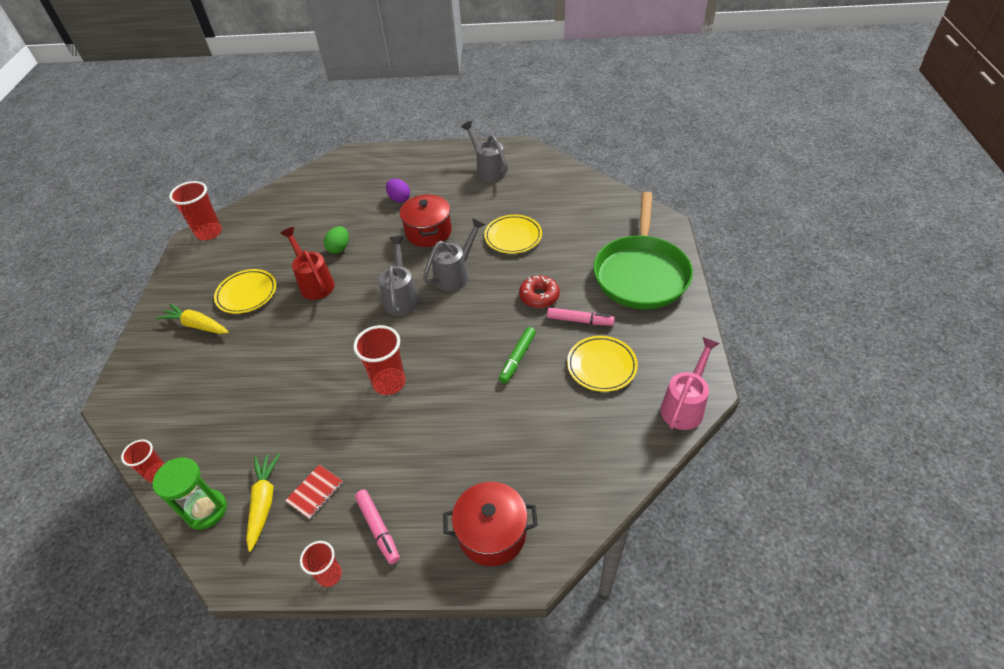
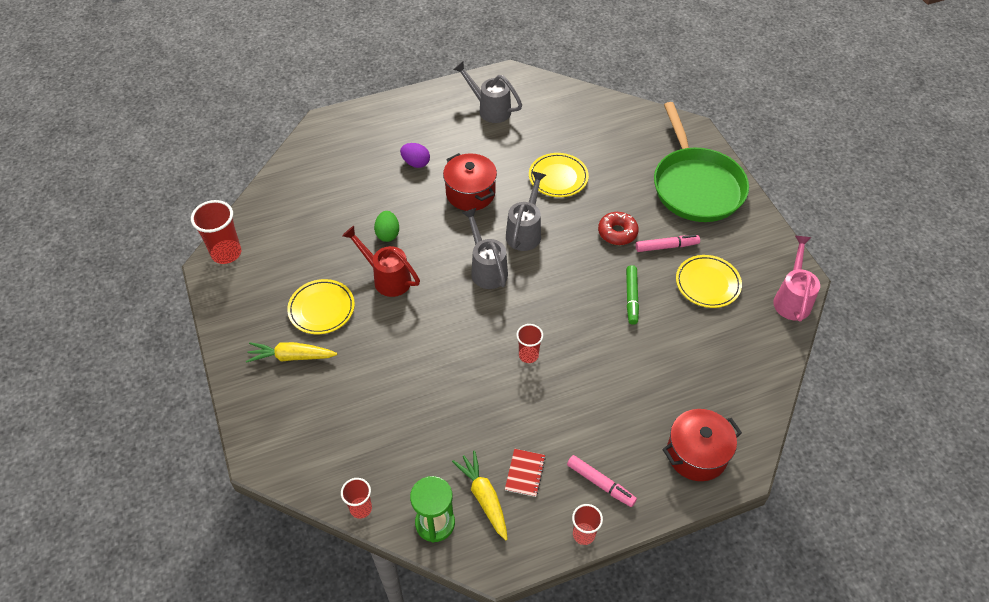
camera: 25 degrees left, 5 degrees up
red cup [354,325,406,395] -> red cup [516,324,543,363], size x0.61

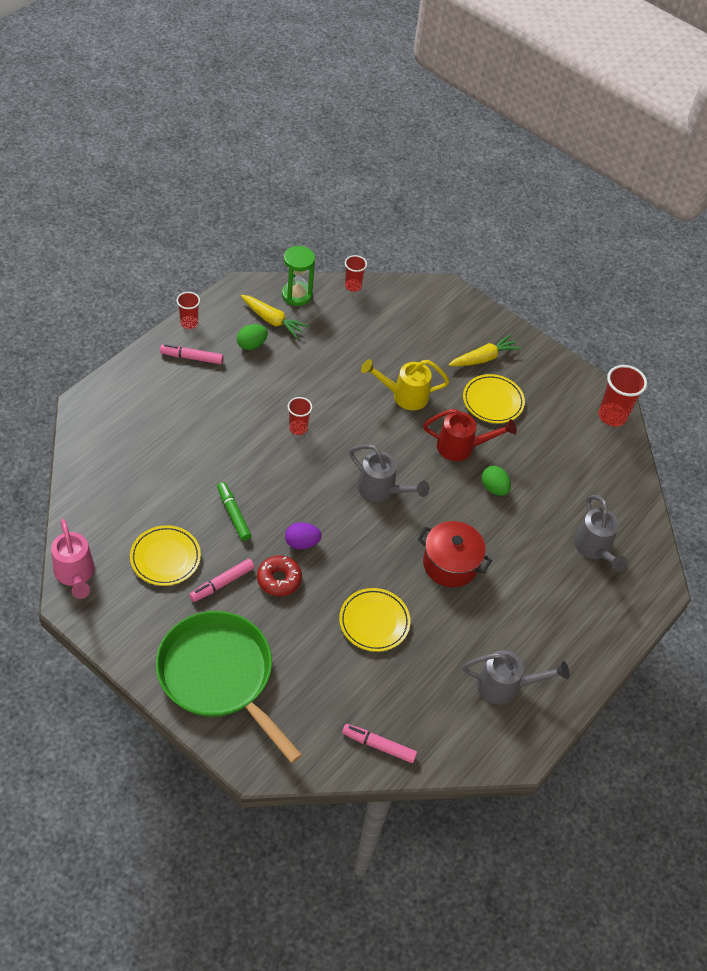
camera: 145 degrees right, 0 degrees up
purple egg [400,143,430,168] -> purple egg moved to [285,522,322,549]
red notebook [505,449,546,497] -> green egg [237,324,268,350]
grey watering can [506,171,546,251] -> grey watering can moved to [574,495,628,572]
red pot [662,409,742,481] -> none
none -> pink marker [342,724,417,763]
none -> yellow watering can [361,359,449,410]

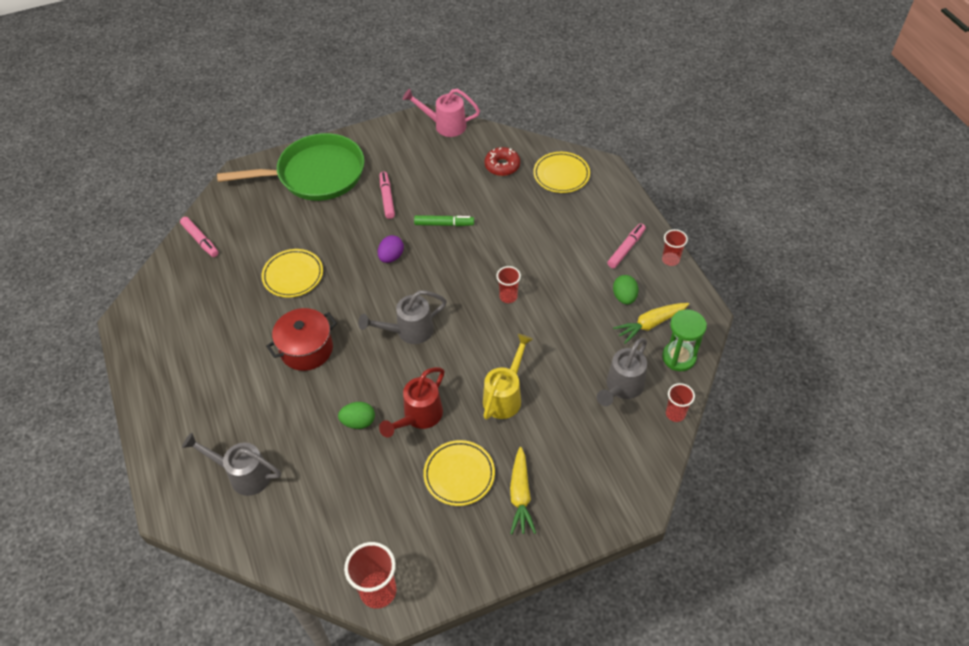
camera: 125 degrees right, 0 degrees up
yellow plate [130,525,201,586] -> yellow plate moved to [533,152,590,193]
red donut [257,555,302,596] -> red donut moved to [484,147,520,176]
pink marker [342,724,417,763] -> pink marker turned 90 degrees clockwise [180,217,219,257]
grey watering can [463,650,570,704] -> grey watering can moved to [597,338,647,406]

